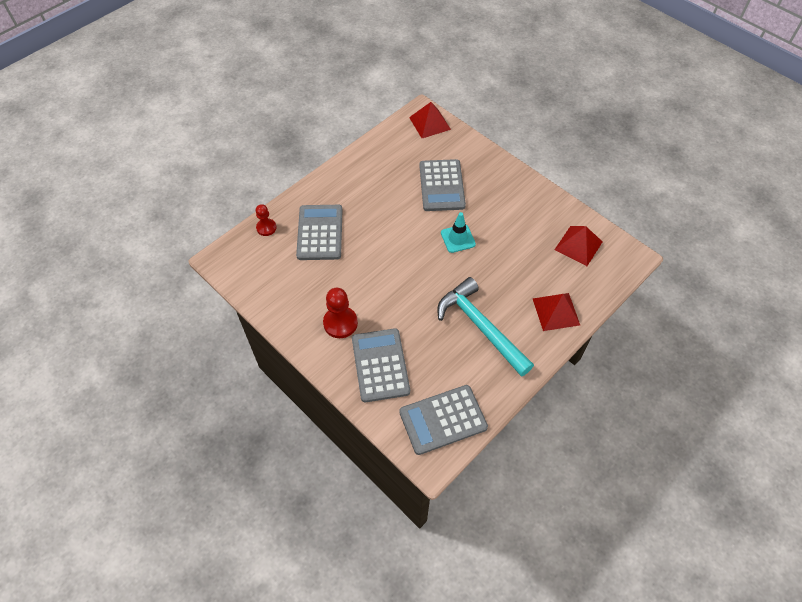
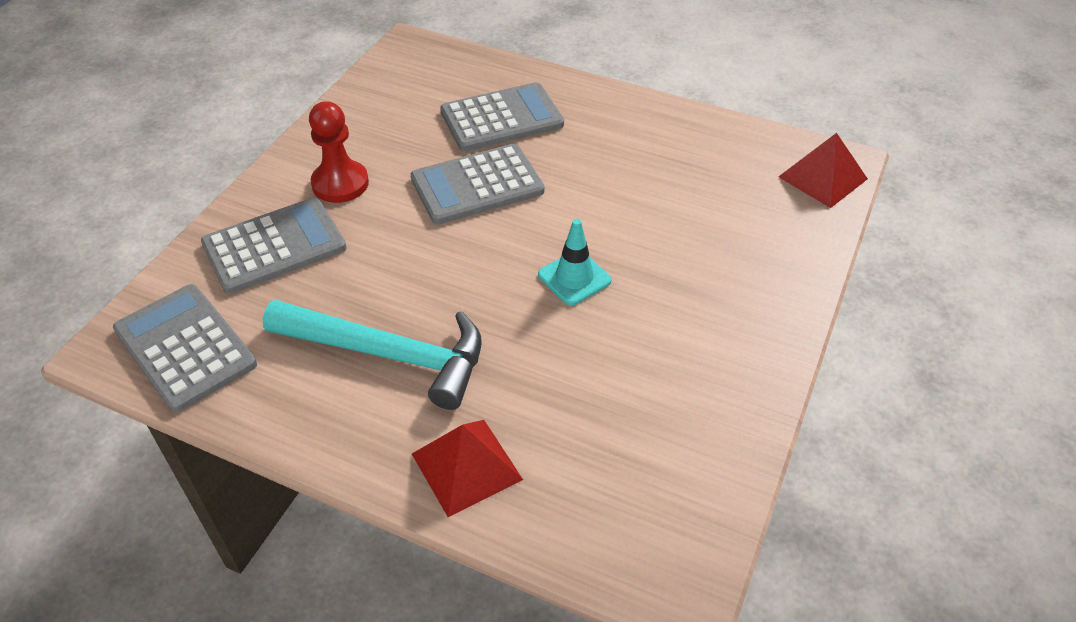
camera: 70 degrees right, 10 degrees down
red pawn [256,204,277,236] -> none
grey calculator [419,159,466,211] -> grey calculator moved to [411,144,544,225]
turquoise hammer [437,277,534,377] -> turquoise hammer turned 75 degrees clockwise [263,300,482,410]
red pyramid [554,226,602,266] -> none

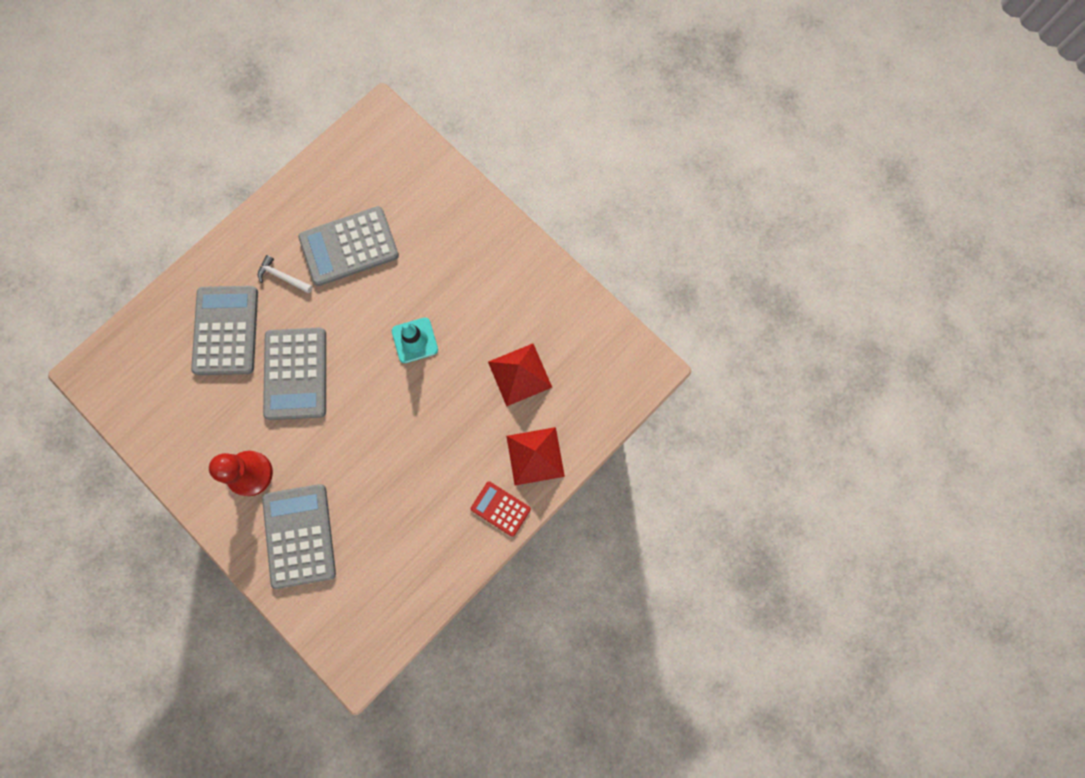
camera: 70 degrees left, 30 degrees up
grey calculator [113,284,257,412] -> grey calculator moved to [298,206,399,286]
turquoise hammer [263,300,482,410] -> none
red pyramid [778,133,868,208] -> red pyramid moved to [488,344,552,406]
none -> white hammer [258,255,313,293]
none -> red calculator [471,481,531,537]

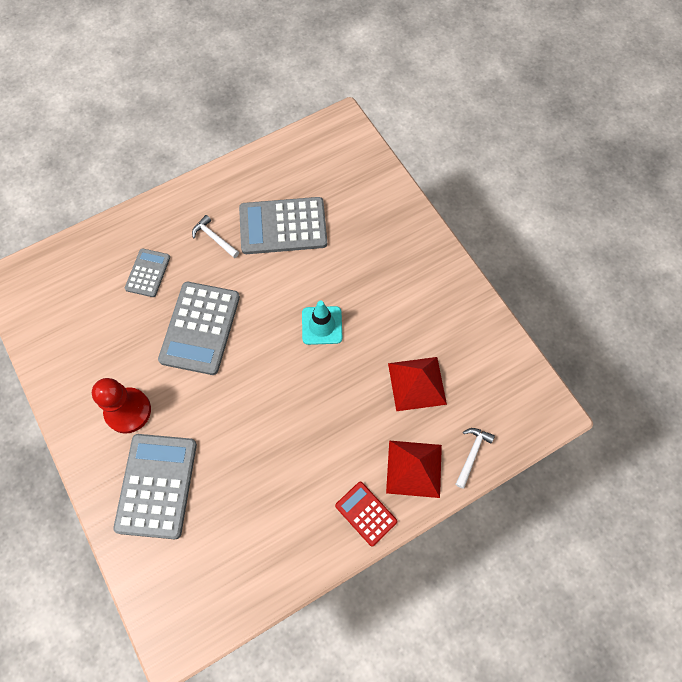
camera: 15 degrees right, 10 degrees down
grey calculator [191,286,258,375] -> grey calculator [125,248,170,297], size x0.55
none -> white hammer [455,428,495,489]

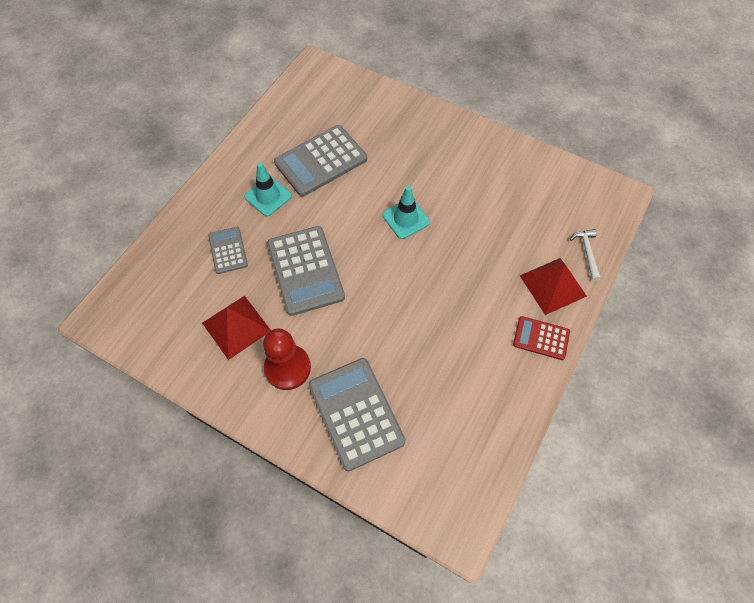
camera: 30 degrees left, 5 degrees down
white hammer [192,215,239,258] -> turquoise traffic cone [244,162,292,216]
red pyramid [388,357,447,411] -> red pyramid moved to [202,296,271,360]

